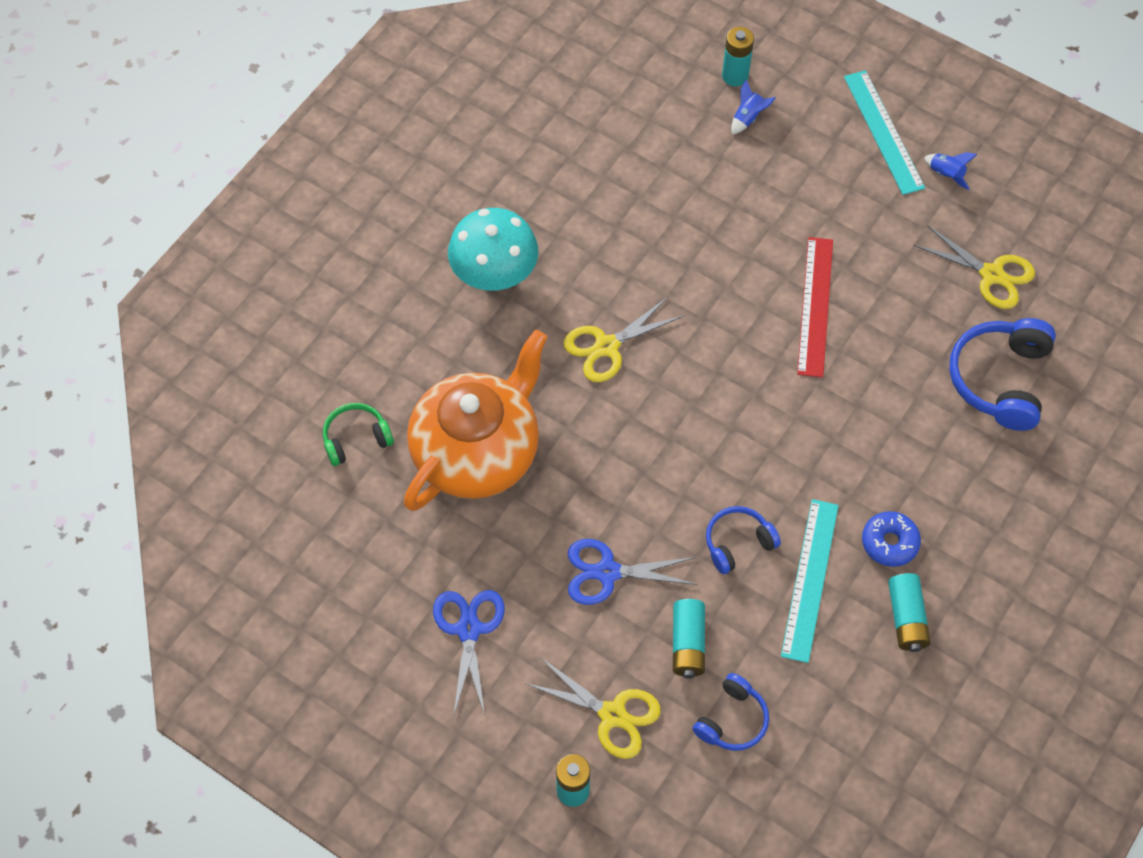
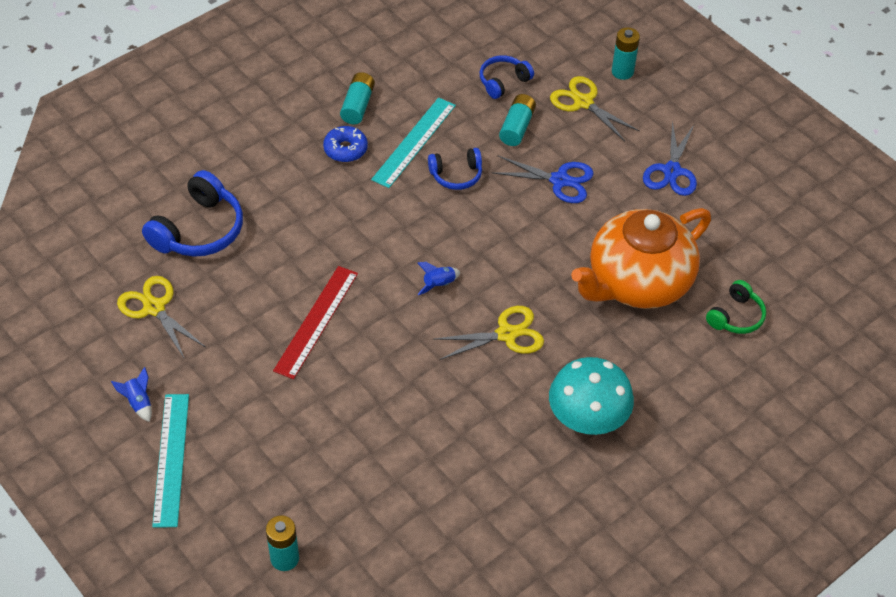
camera: 165 degrees left, 10 degrees down
green headphones [323,403,394,466] -> green headphones turned 45 degrees counterclockwise [706,280,766,334]
blue rocket [731,80,776,135] -> blue rocket moved to [418,262,460,295]

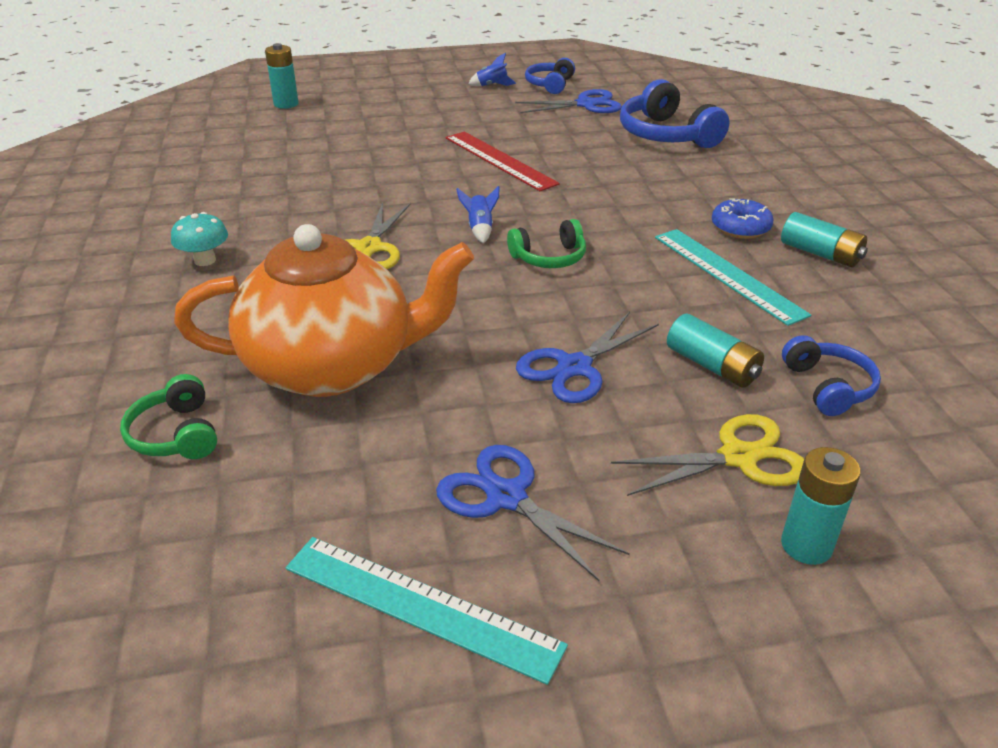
camera: 120 degrees right, 15 degrees down
yellow scissors [117,276,205,358] -> blue scissors [515,89,622,113]
turquoise ruler [152,394,189,528] -> turquoise ruler moved to [286,537,568,685]
blue headphones [428,148,482,190] -> blue headphones moved to [525,58,575,94]
turquoise mushroom [549,357,634,435] -> turquoise mushroom [171,212,228,266], size x0.52
orange teapot [571,208,711,309] -> orange teapot turned 90 degrees clockwise [174,224,474,397]
none -> green headphones [507,219,586,268]

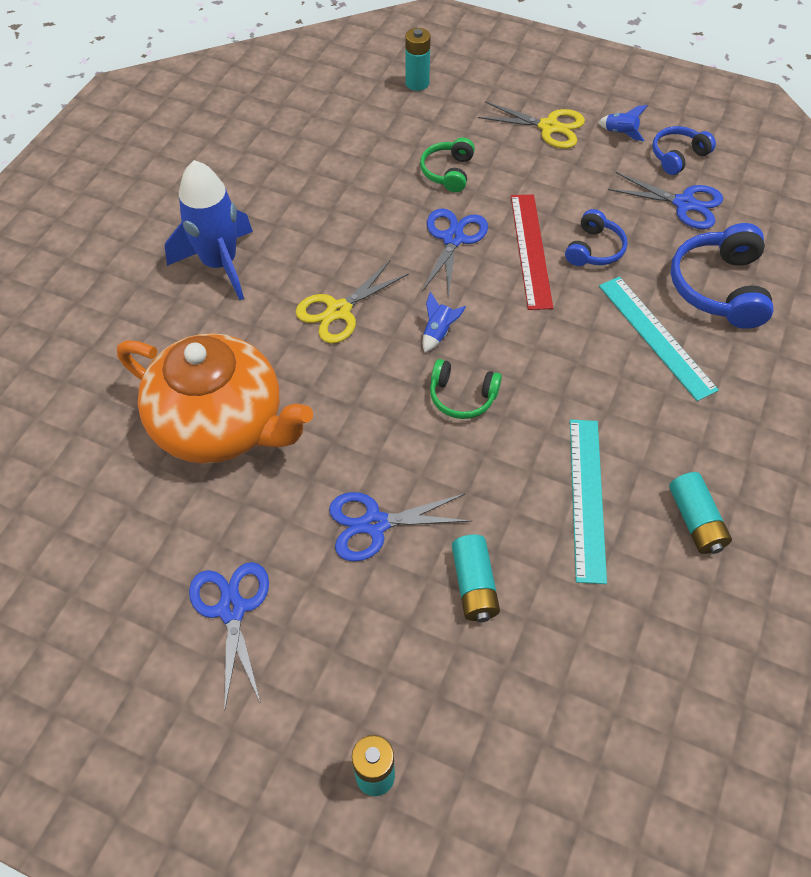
camera: 35 degrees right, 20 degrees up
green headphones [120,374,217,459] -> green headphones moved to [420,138,475,192]
turquoise mushroom [171,212,228,266] -> blue rocket [165,160,253,300]
turquoise ruler [286,537,568,685] -> turquoise ruler moved to [599,276,719,401]
yellow scissors [611,414,804,496] -> yellow scissors moved to [478,101,585,149]
blue donut [712,198,774,239] -> none
blue headphones [782,335,881,416] -> blue headphones moved to [565,209,627,266]
none -> blue scissors [422,208,488,298]

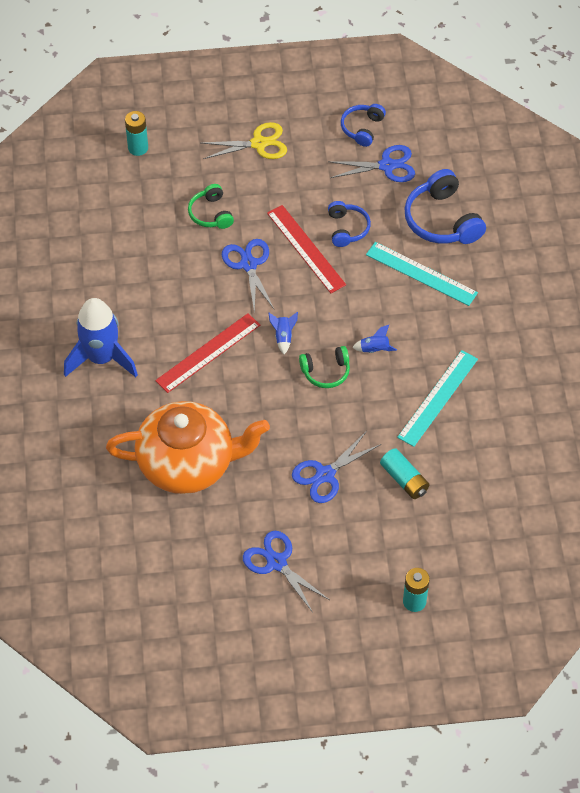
camera: 30 degrees left, 0 degrees up
yellow scissors [296,260,409,344] -> red ruler [155,313,260,393]
turquoise ruler [570,420,607,584] -> turquoise ruler turned 60 degrees clockwise [397,350,478,447]
blue rocket [598,105,648,141] -> blue rocket moved to [352,325,397,353]
turquoise battery [669,472,732,554] -> none

